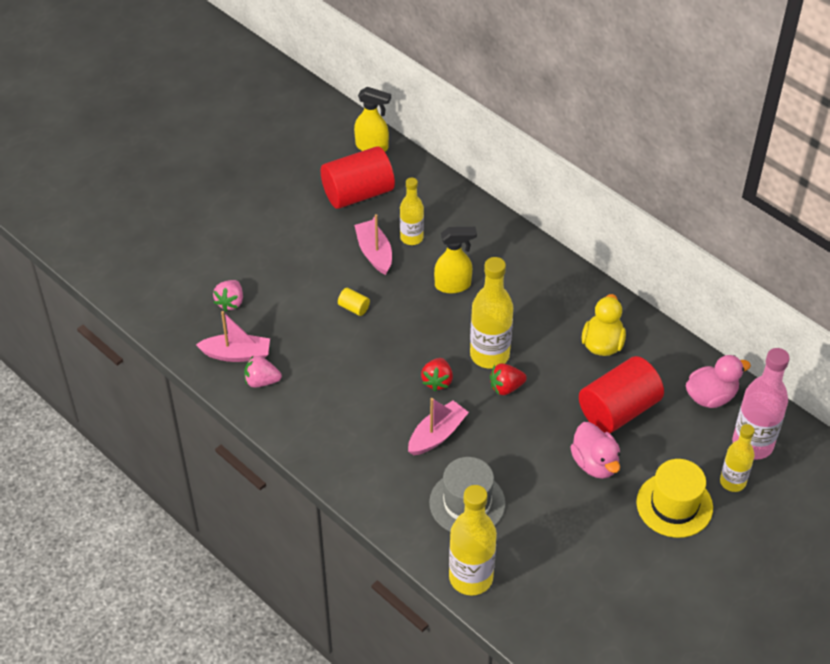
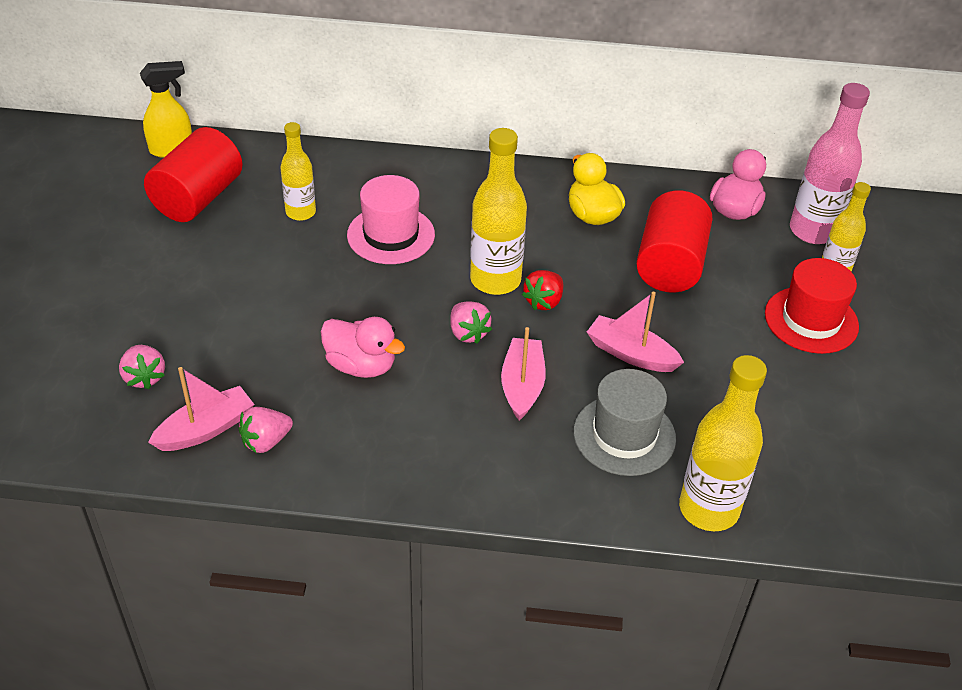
camera: 40 degrees left, 5 degrees down
yellow cylinder [338,288,370,316] -> none
pink boat [354,214,392,275] -> pink boat moved to [587,292,684,372]
red strawberry [421,358,453,391] -> pink strawberry [450,301,492,344]
yellow spray bottle [434,227,477,293] -> pink hat [347,175,435,264]
pink duck [570,422,620,479] -> pink duck moved to [321,317,405,378]
yellow hat [636,459,713,538] -> red hat [765,258,859,354]

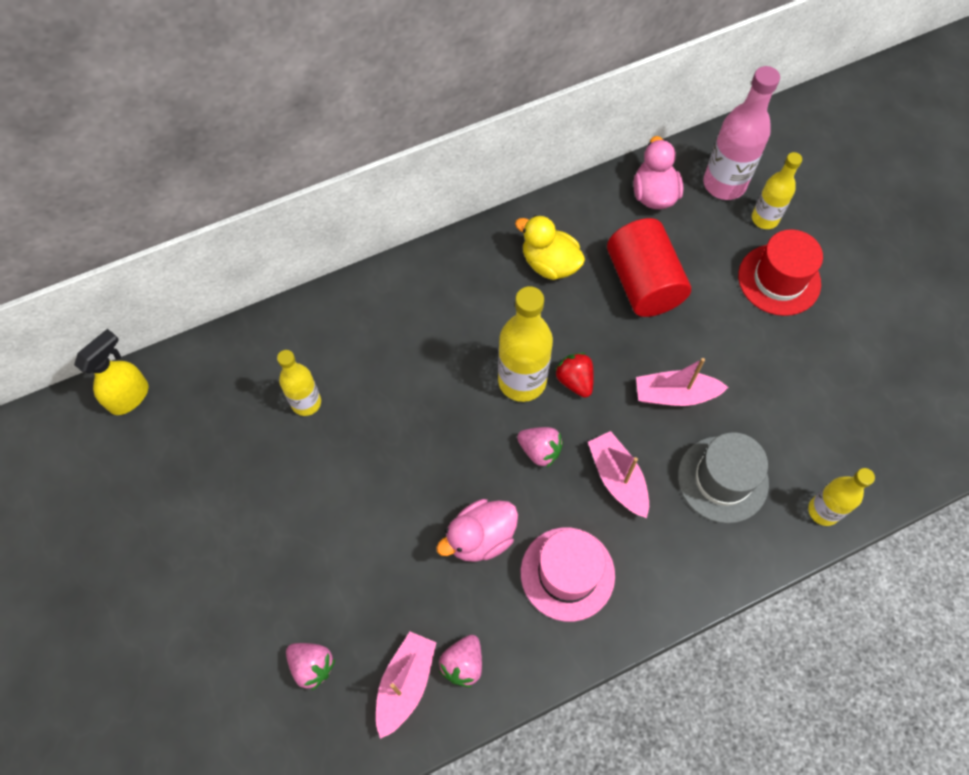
camera: 30 degrees left, 20 degrees up
red cylinder [144,127,243,222] -> none
pink duck [321,317,405,378] -> pink duck turned 150 degrees clockwise [436,499,518,562]
pink hat [347,175,435,264] -> pink hat moved to [521,527,615,622]
red strawberry [522,270,563,310] -> red strawberry turned 150 degrees clockwise [555,353,594,398]
yellow bottle [679,355,767,531] -> yellow bottle [808,468,875,526], size x0.62

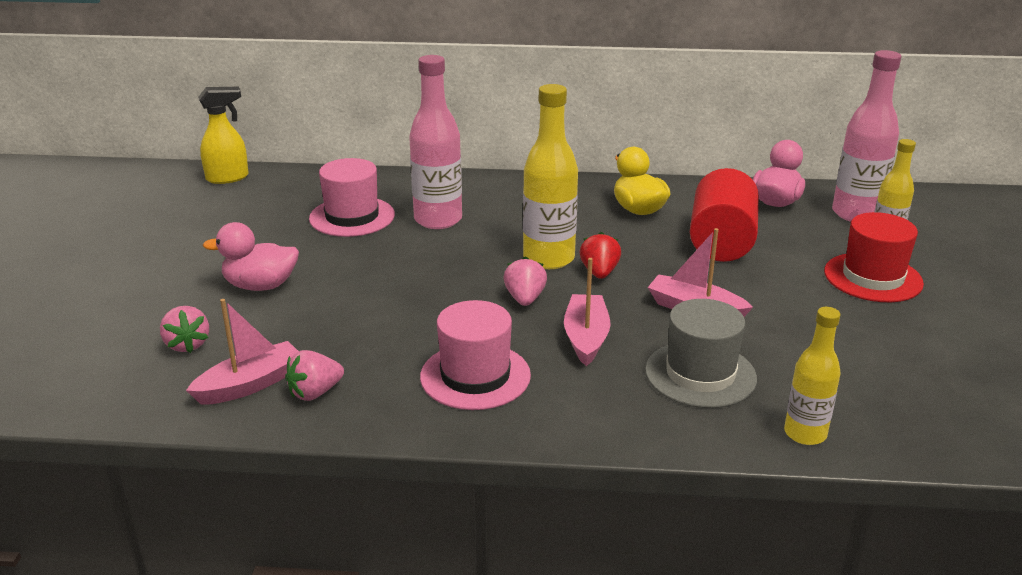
camera: 30 degrees right, 35 degrees down
yellow bottle [277,350,321,416] -> pink hat [309,158,395,237]
pink duck [436,499,518,562] -> pink duck moved to [203,222,299,291]
pink strawberry [517,427,563,467] -> pink strawberry turned 150 degrees counterclockwise [504,256,547,306]
none -> pink bottle [409,55,462,229]

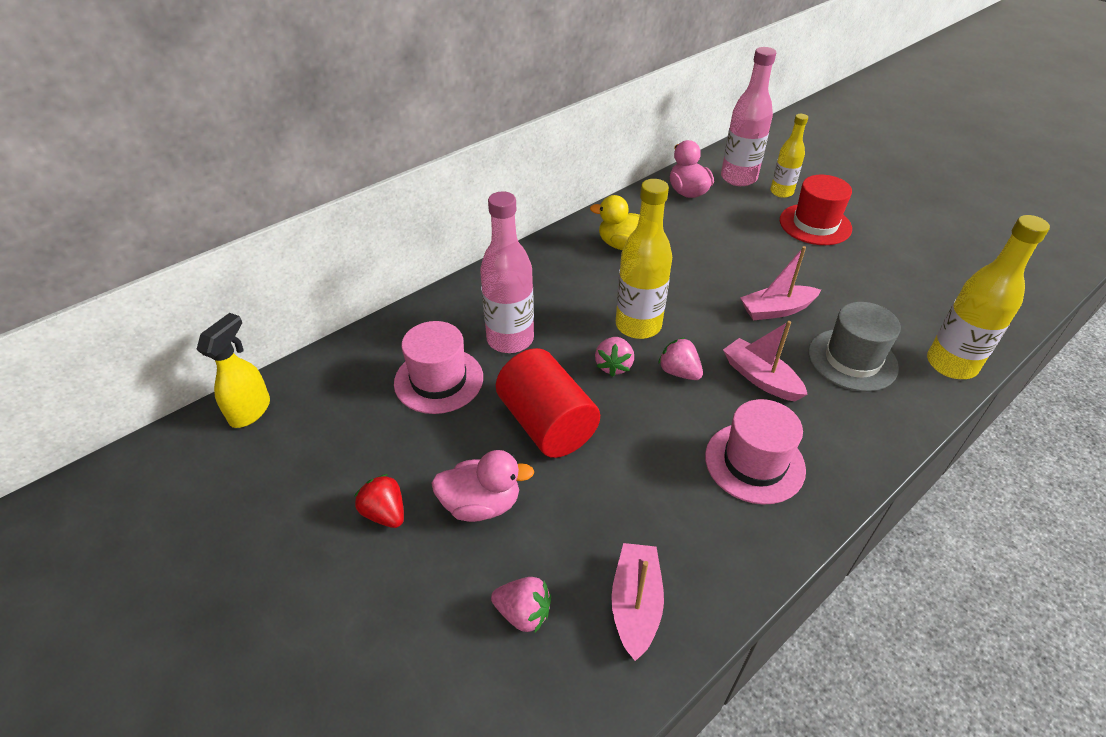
camera: 45 degrees left, 15 degrees up
pink duck [203,222,299,291] -> pink duck turned 135 degrees counterclockwise [431,450,534,522]
pink strawberry [285,350,344,401] -> pink strawberry moved to [595,337,634,377]
red strawberry [580,232,621,279] -> red strawberry moved to [355,474,404,528]
red cylinder [690,168,759,262] -> red cylinder moved to [496,348,600,458]
yellow bottle [784,307,841,445] -> yellow bottle [927,215,1050,379], size x1.61

